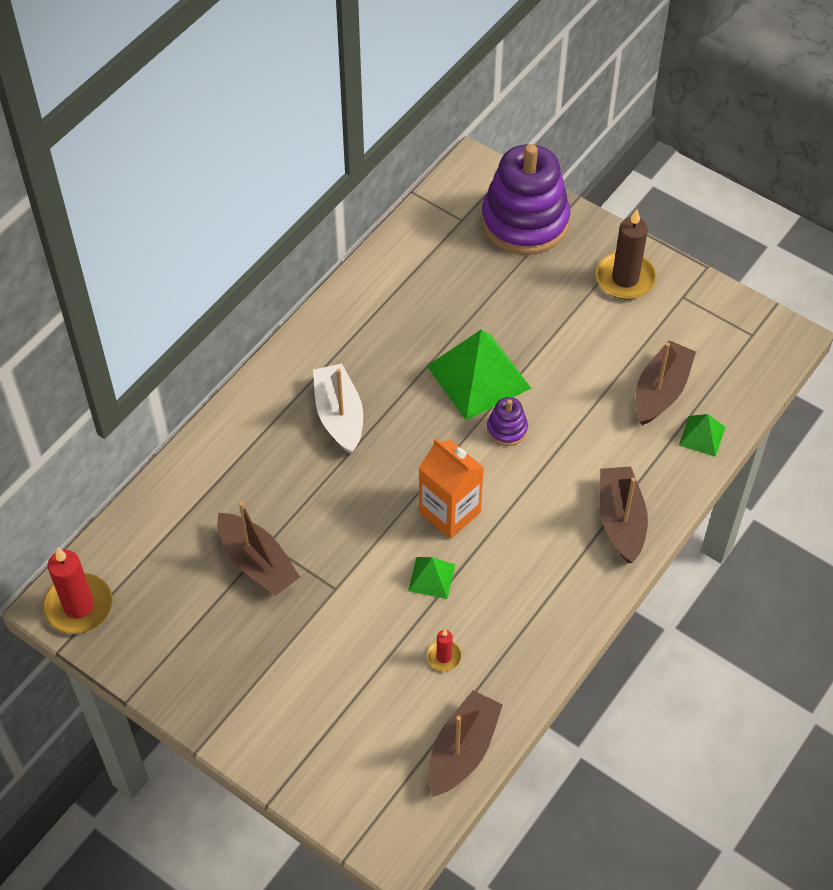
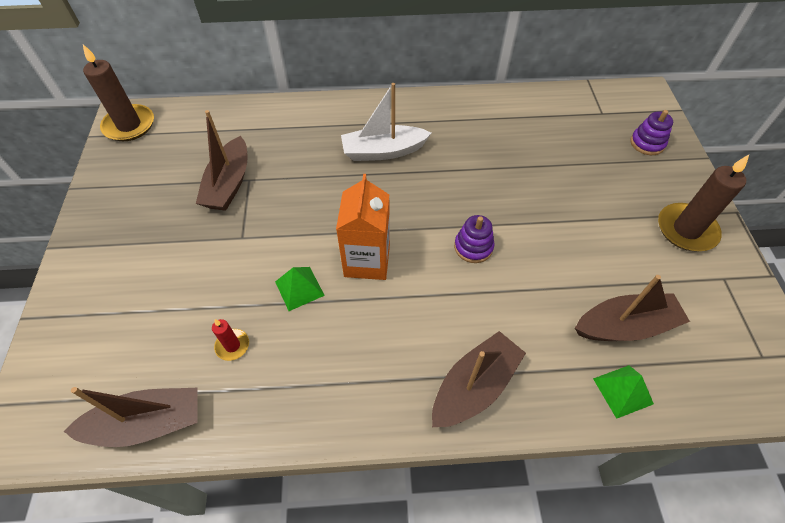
camera: 50 degrees right, 0 degrees up
red candle [43,547,112,634] -> brown candle [83,44,154,141]
white boat [313,363,363,454] -> white boat turned 135 degrees counterclockwise [341,83,431,161]
green pyramid [427,329,531,420] -> none
purple stacking toy [481,144,570,255] -> purple stacking toy [631,110,673,155], size x0.43

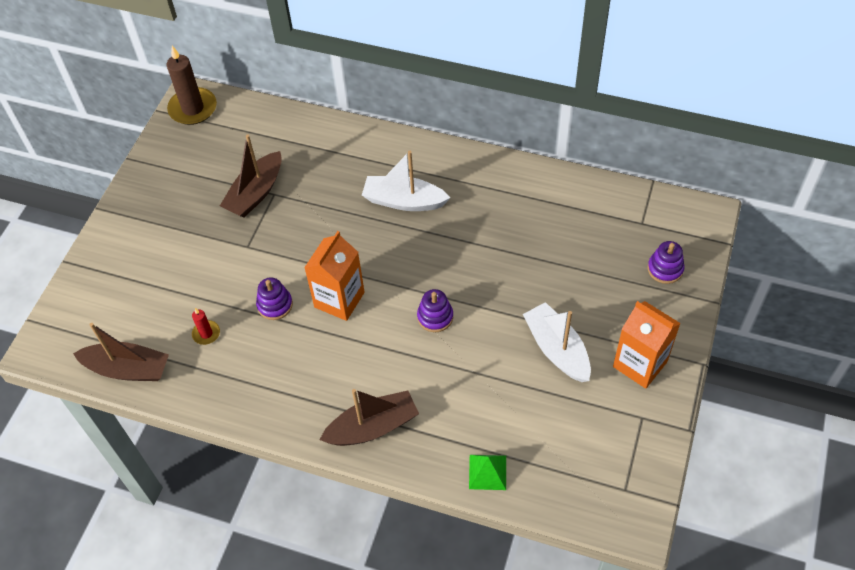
camera: 25 degrees right, 0 degrees up
green pyramid [275,267,325,311] -> purple stacking toy [256,277,293,320]
brown boat [575,275,690,341] -> none
brown candle [658,155,749,251] -> orange carton [613,301,681,389]
none -> white boat [523,302,591,382]

